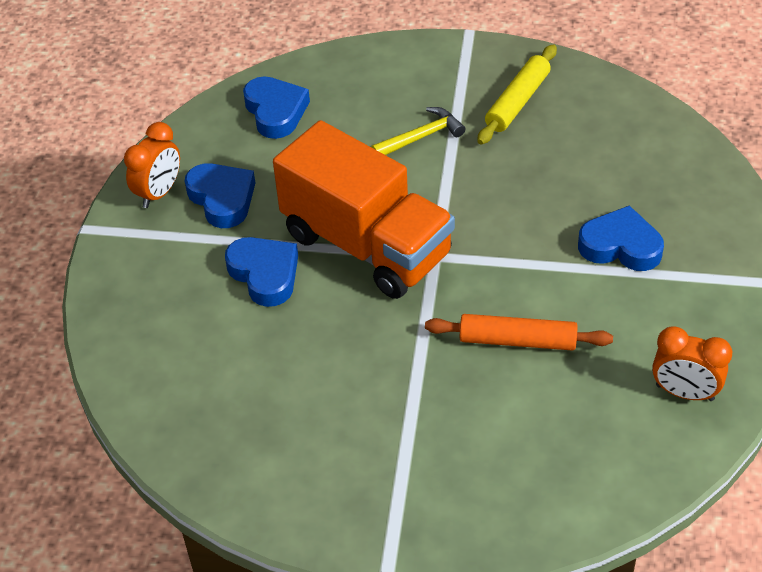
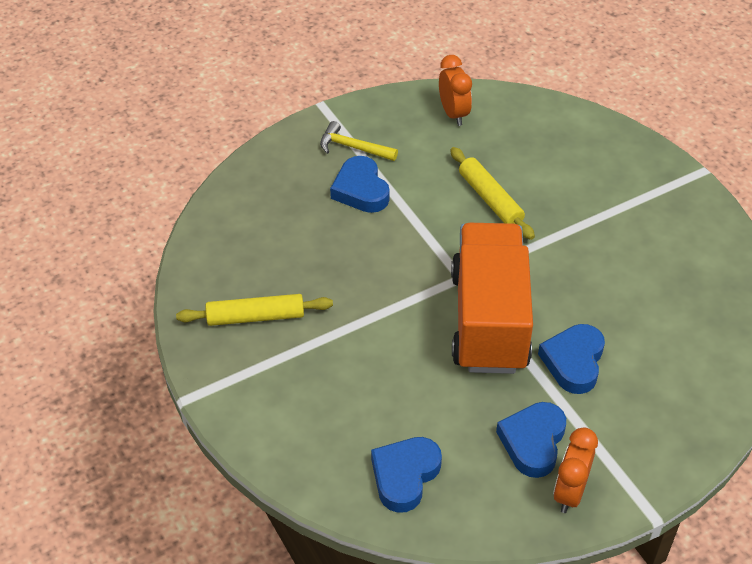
camera: 130 degrees left, 0 degrees up
orange clock [124,122,180,208] -> orange clock turned 60 degrees counterclockwise [553,428,598,513]
yellow hammer [371,107,465,155] -> yellow hammer moved to [320,121,398,161]
orange rolling pin [425,314,613,351] -> yellow rolling pin [450,147,535,240]

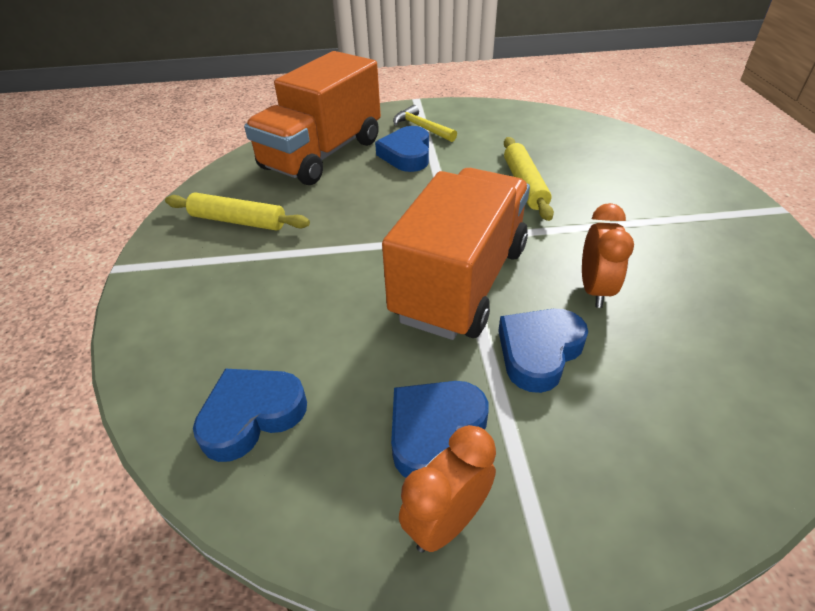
camera: 25 degrees right, 5 degrees down
orange clock [439,55,472,126] -> orange clock moved to [582,203,634,308]
none -> orange truck [244,51,381,185]

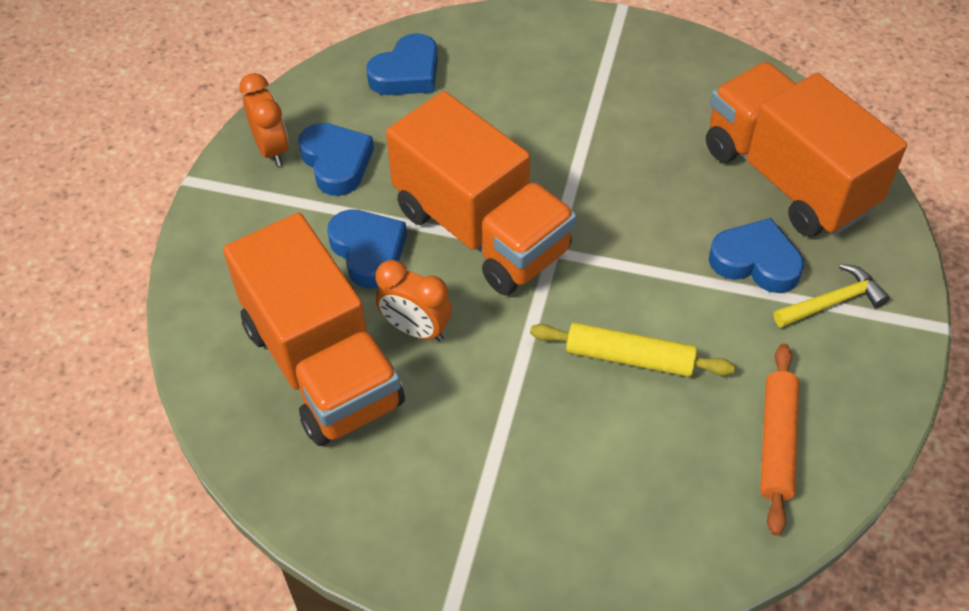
camera: 110 degrees right, 10 degrees up
yellow rolling pin [165,193,310,230] -> none
blue heart [193,369,307,462] -> blue heart turned 60 degrees clockwise [366,33,438,95]
none -> orange truck [223,213,405,446]
none -> orange rolling pin [760,344,799,536]

